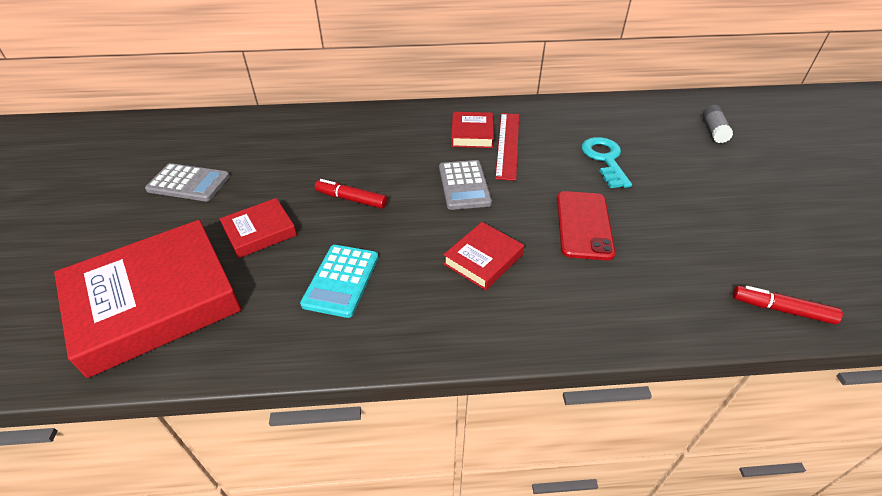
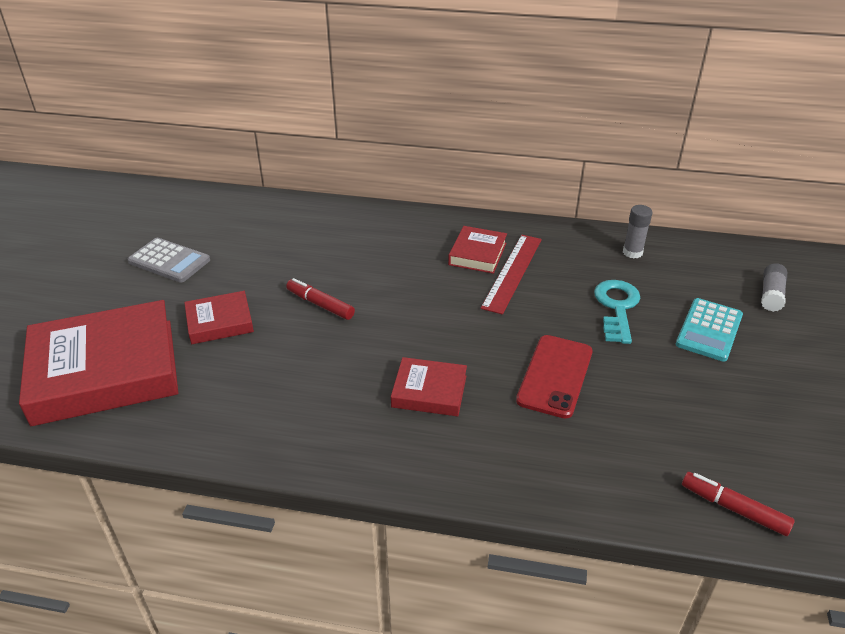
camera: 15 degrees right, 5 degrees down
turquoise calculator [300,245,378,318] -> turquoise calculator moved to [676,298,743,362]
grey calculator [439,160,492,210] -> none
red book [443,222,524,290] -> red book turned 45 degrees clockwise [391,357,467,416]
none -> grey glue stick [623,205,653,258]

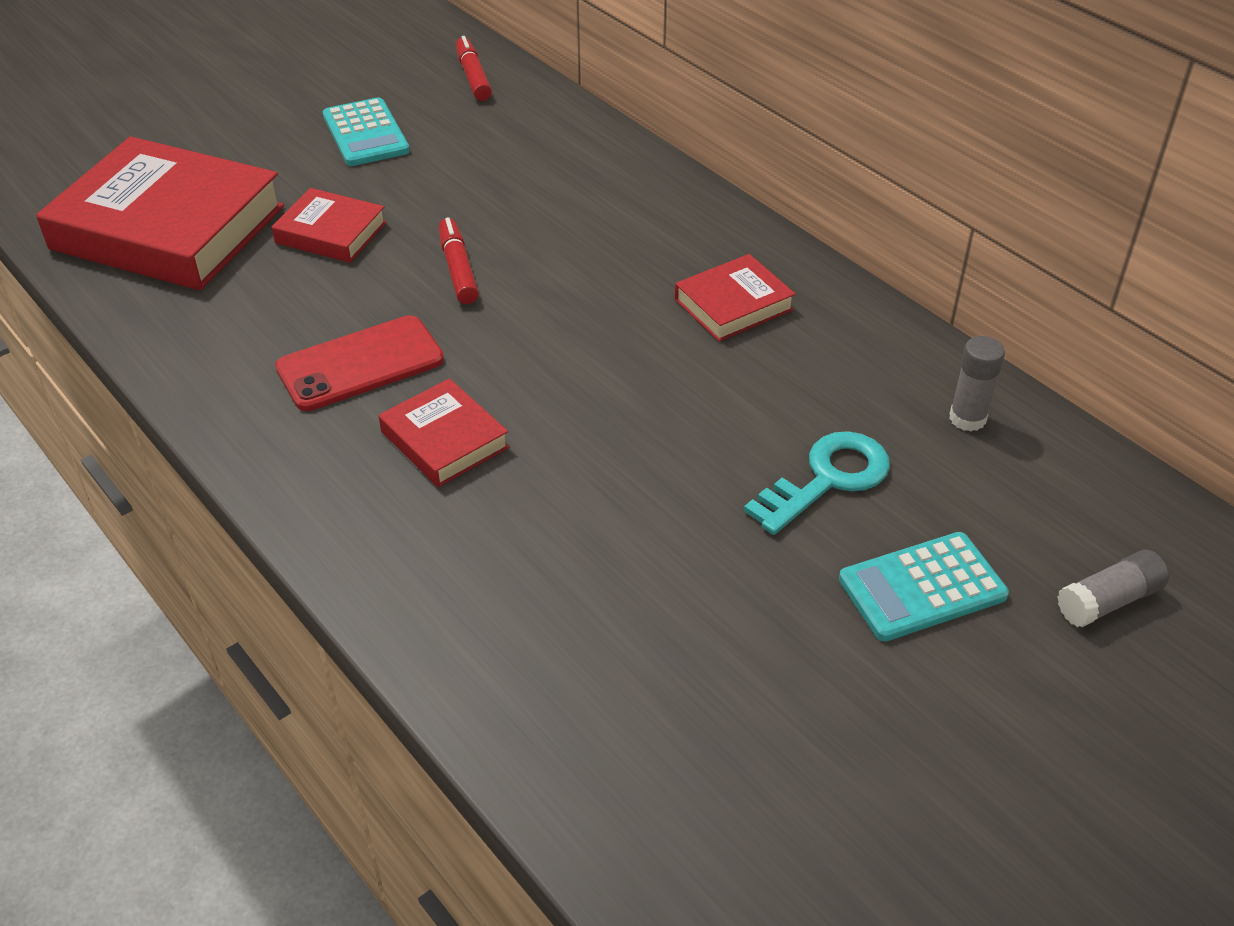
camera: 40 degrees right, 5 degrees up
grey calculator [128,238,210,283] -> turquoise calculator [323,97,410,166]
red ruler [481,235,542,315] -> none
red phone [516,335,593,419] -> red phone moved to [275,315,444,411]
red marker [682,472,795,536] -> red marker moved to [456,36,492,101]

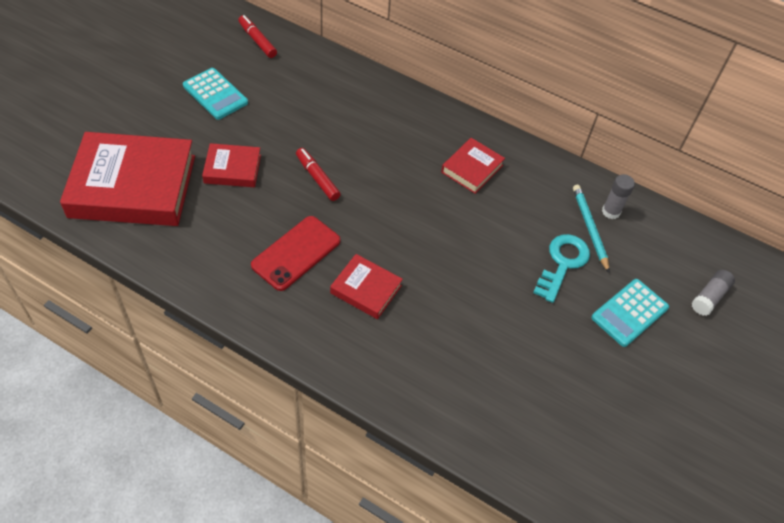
camera: 25 degrees left, 10 degrees up
none -> turquoise pencil [573,185,609,273]

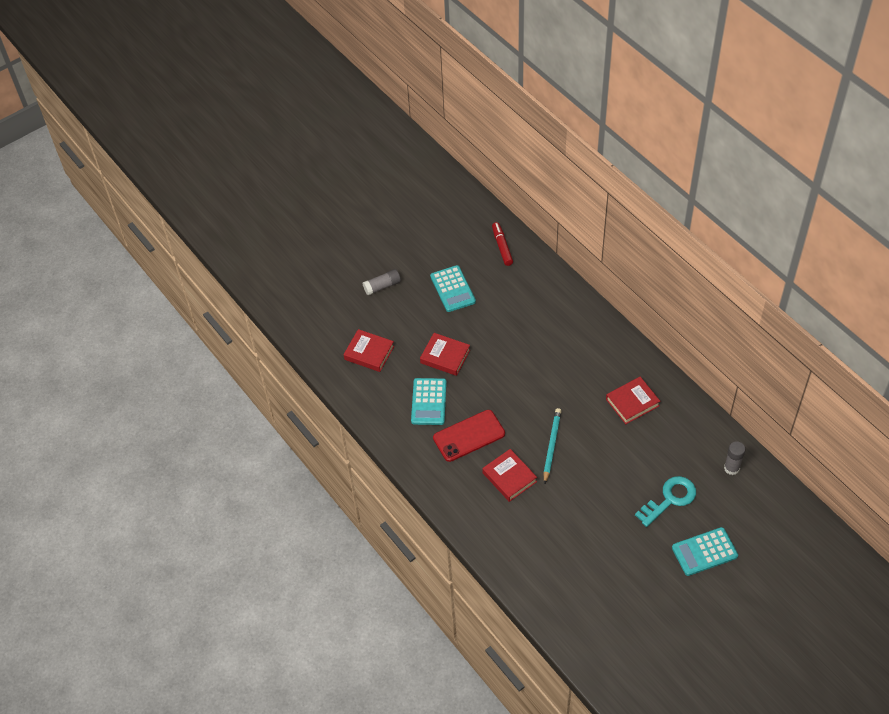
camera: 30 degrees right, 0 degrees up
red book [60,132,195,226] -> red book [343,329,394,372], size x0.48
red marker [296,148,341,201] -> none
turquoise pencil [573,185,609,273] -> turquoise pencil moved to [543,408,561,484]
grey glue stick [691,270,735,316] -> grey glue stick moved to [363,269,401,295]
none -> turquoise calculator [411,378,447,425]

